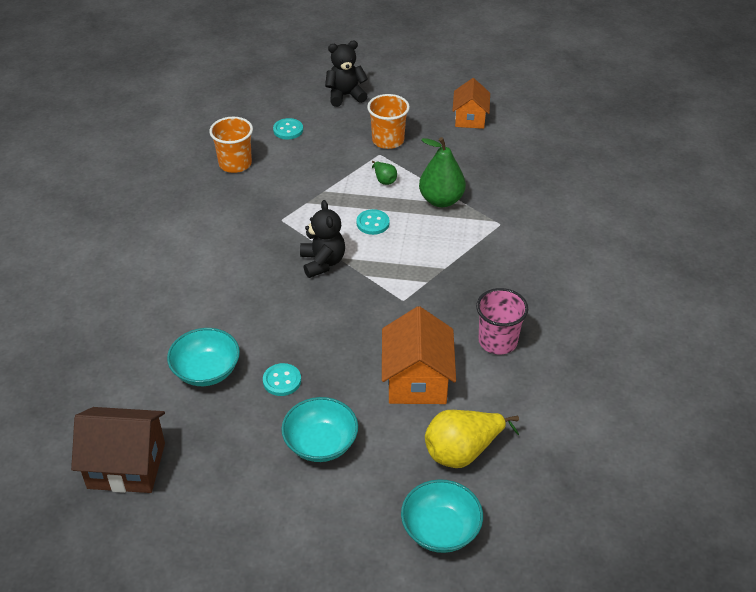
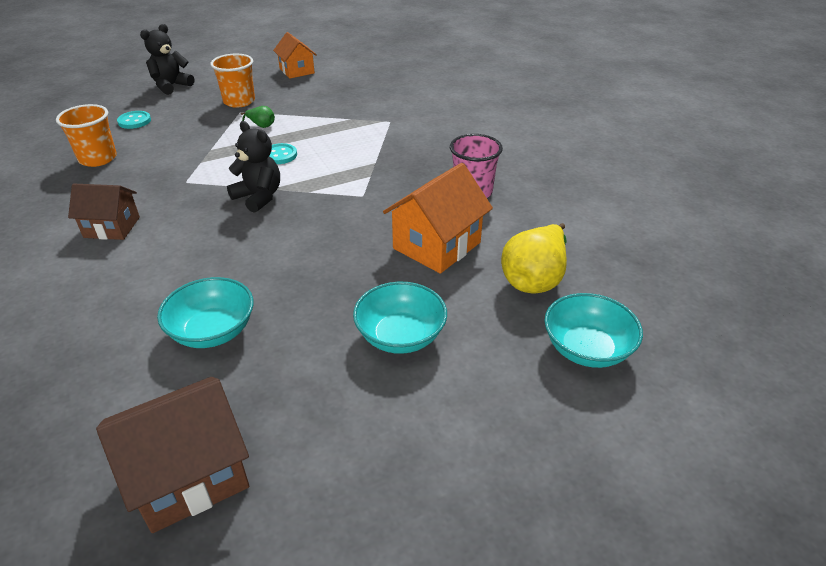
camera: 35 degrees left, 5 degrees down
turquoise button [263,363,301,396] -> none
orange house [382,306,456,404] -> orange house turned 75 degrees clockwise [383,163,493,274]
green pear [419,137,466,207] -> none
none -> brown house [68,184,140,240]

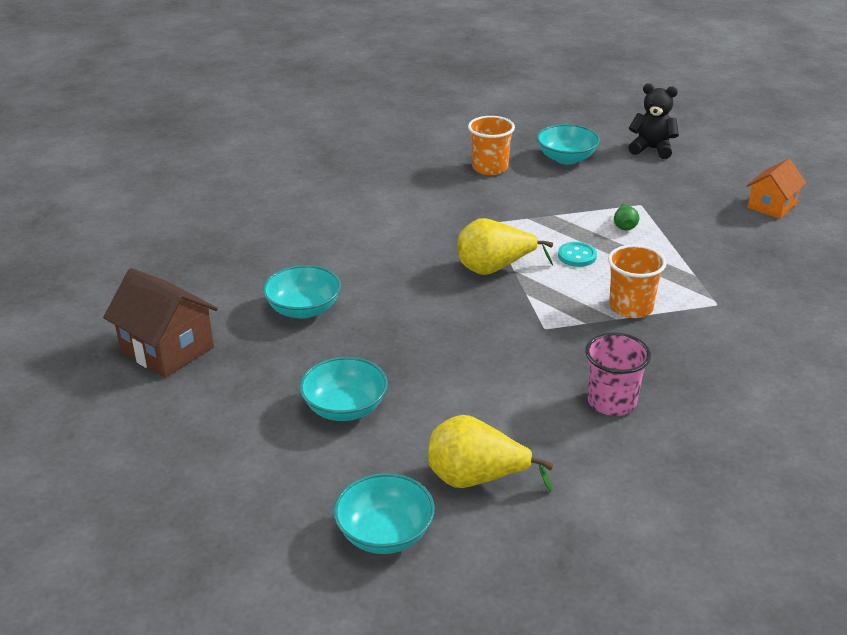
camera: 70 degrees right, 5 degrees down
brown house [68,184,140,240] -> none
turquoise button [117,111,151,129] -> turquoise bowl [537,124,600,164]
orange cup [210,54,255,108] -> orange cup moved to [608,245,666,318]
black teddy bear [227,121,280,213] -> yellow pear [458,218,553,275]
orange house [383,163,493,274] -> none

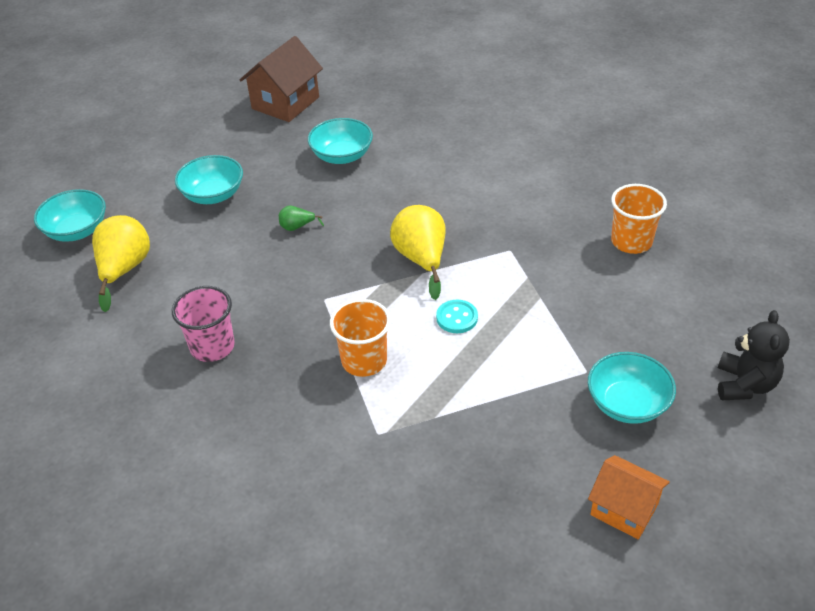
camera: 85 degrees right, 10 degrees up
turquoise bowl [537,124,600,164] -> turquoise bowl moved to [588,352,676,424]
green pear [614,204,639,230] -> green pear moved to [279,206,324,231]

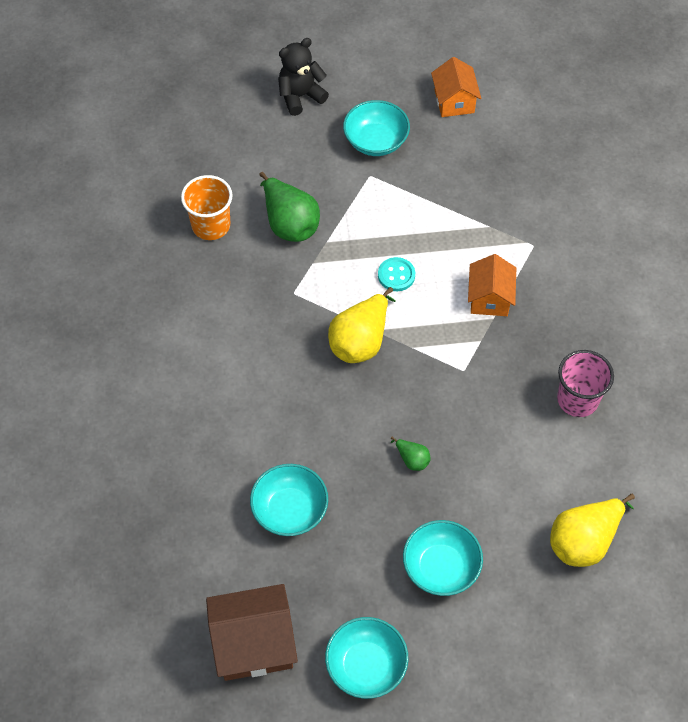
camera: 135 degrees left, 15 degrees up
turquoise bowl [34,189,106,242] -> turquoise bowl moved to [325,617,408,699]
orange cup [330,299,391,377] -> orange house [468,254,516,316]
none -> green pear [259,172,320,242]

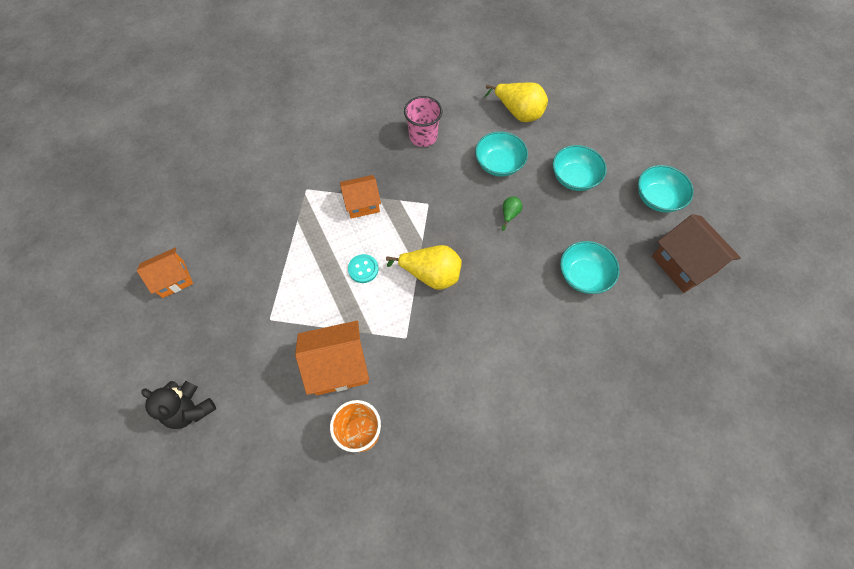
camera: 110 degrees left, 5 degrees up
green pear [259,172,320,242] -> orange house [295,321,369,395]
turquoise bowl [343,100,410,156] -> turquoise bowl moved to [475,131,528,177]

